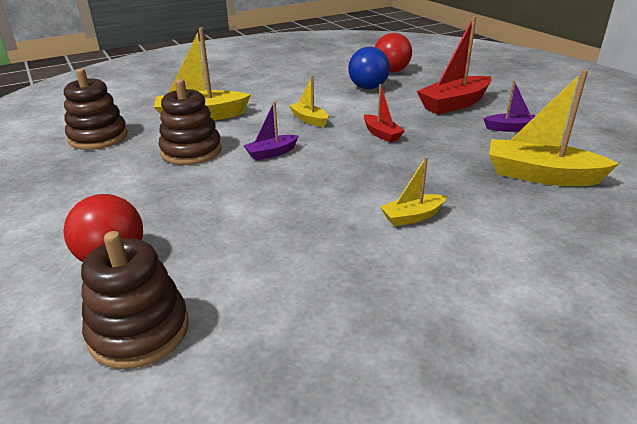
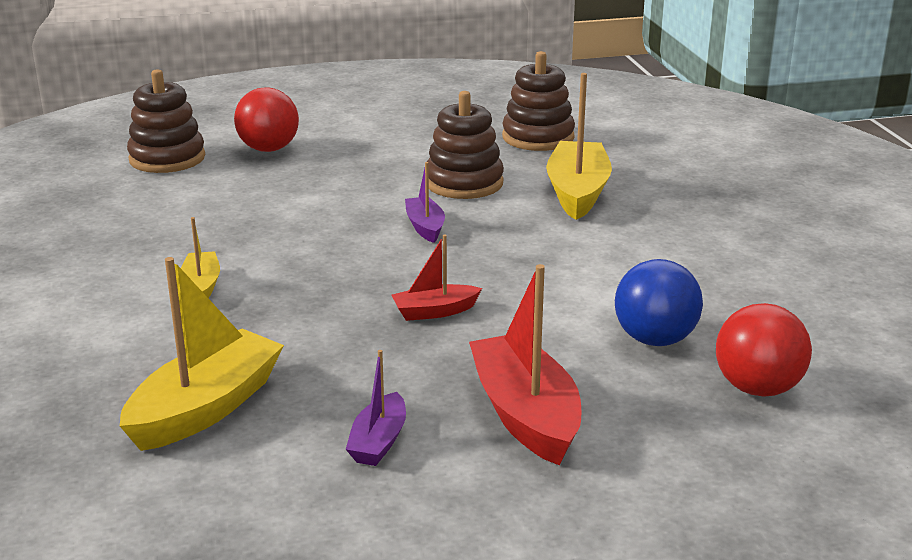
camera: 105 degrees right, 5 degrees down
yellow boat [289,75,328,127] -> none

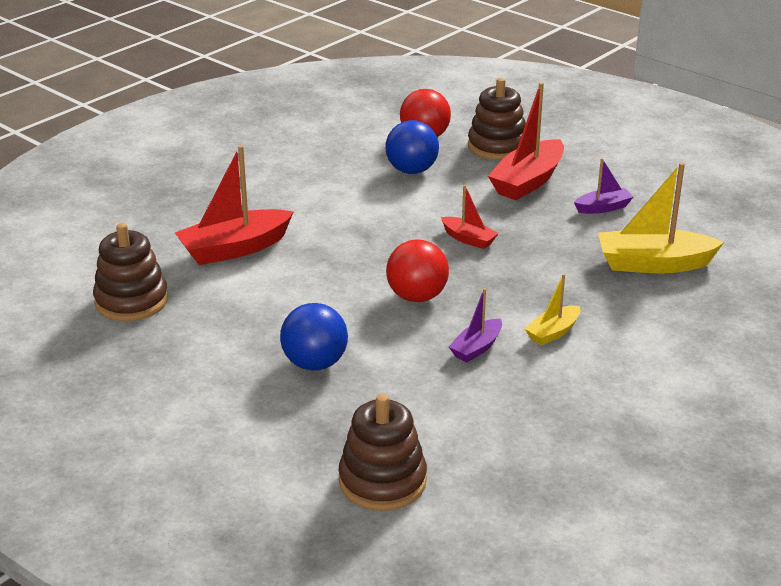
camera: 125 degrees left, 5 degrees up
red ball [234,87,299,152] -> red ball moved to [386,239,449,302]
purple boat [405,162,445,243] -> purple boat moved to [449,288,502,363]
brown stacking toy [427,91,504,199] -> brown stacking toy moved to [468,78,526,160]
yellow boat [546,73,612,220] -> red boat [175,145,293,265]
none -> blue ball [280,303,348,371]

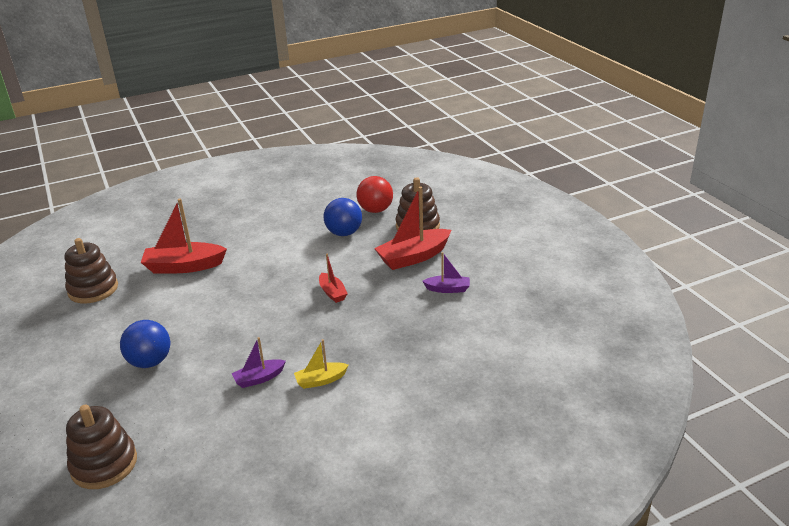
camera: 25 degrees right, 0 degrees up
red ball [386,239,449,302] -> none
yellow boat [598,162,724,273] -> none

